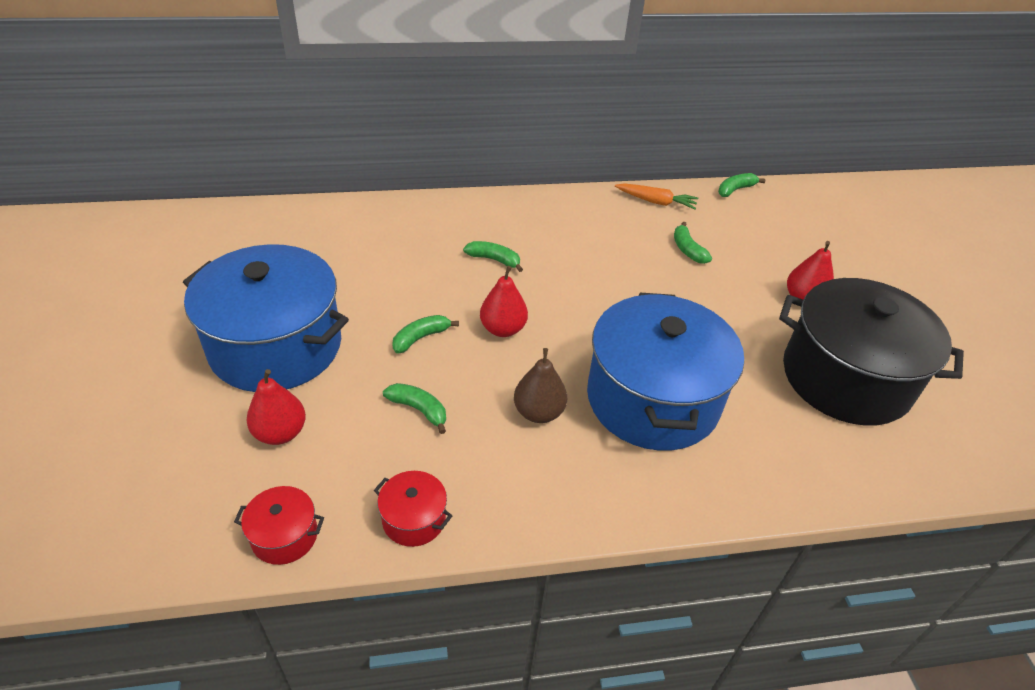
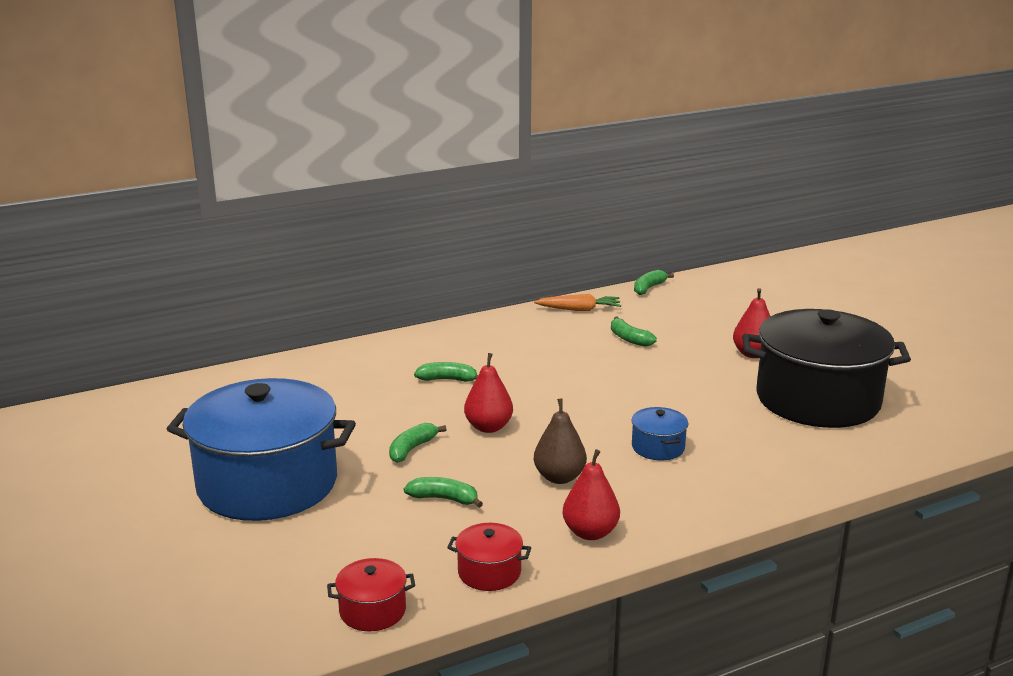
camera: 15 degrees left, 20 degrees down
red pear [246,369,306,445] -> red pear moved to [563,449,620,540]
blue pot [587,293,744,451] -> blue pot [632,407,688,460], size x0.40

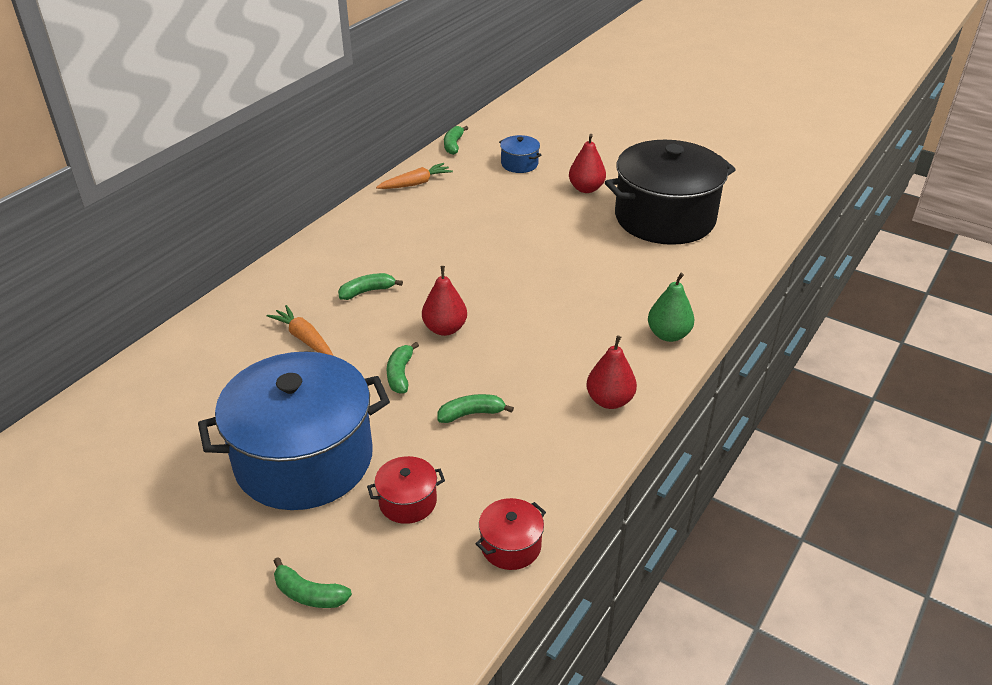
camera: 30 degrees left, 15 degrees up
red pot [447,523,531,591] -> red pot moved to [367,456,445,524]
brown pear [534,398,587,484] -> none
green banana [611,317,657,347] -> green banana moved to [274,557,352,608]
blue pot [632,407,688,460] -> blue pot moved to [499,135,541,173]
none -> orange carrot [267,305,334,356]
none -> green pear [648,273,695,342]

